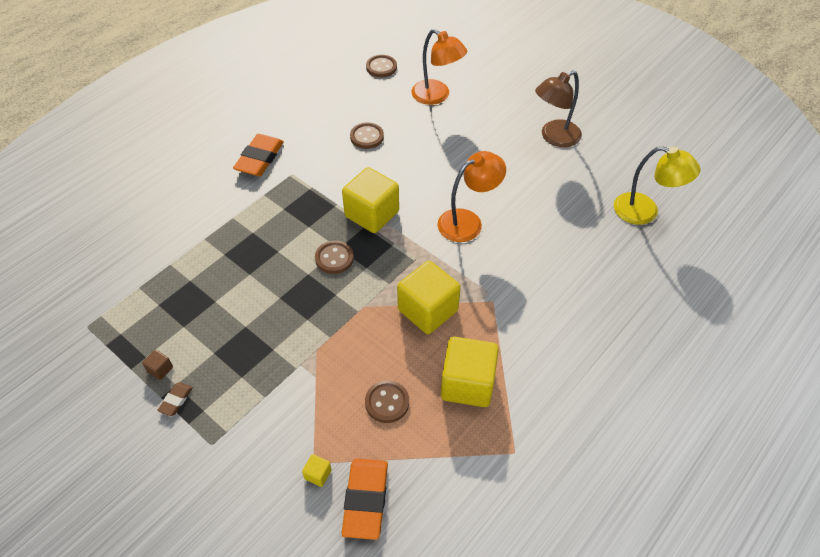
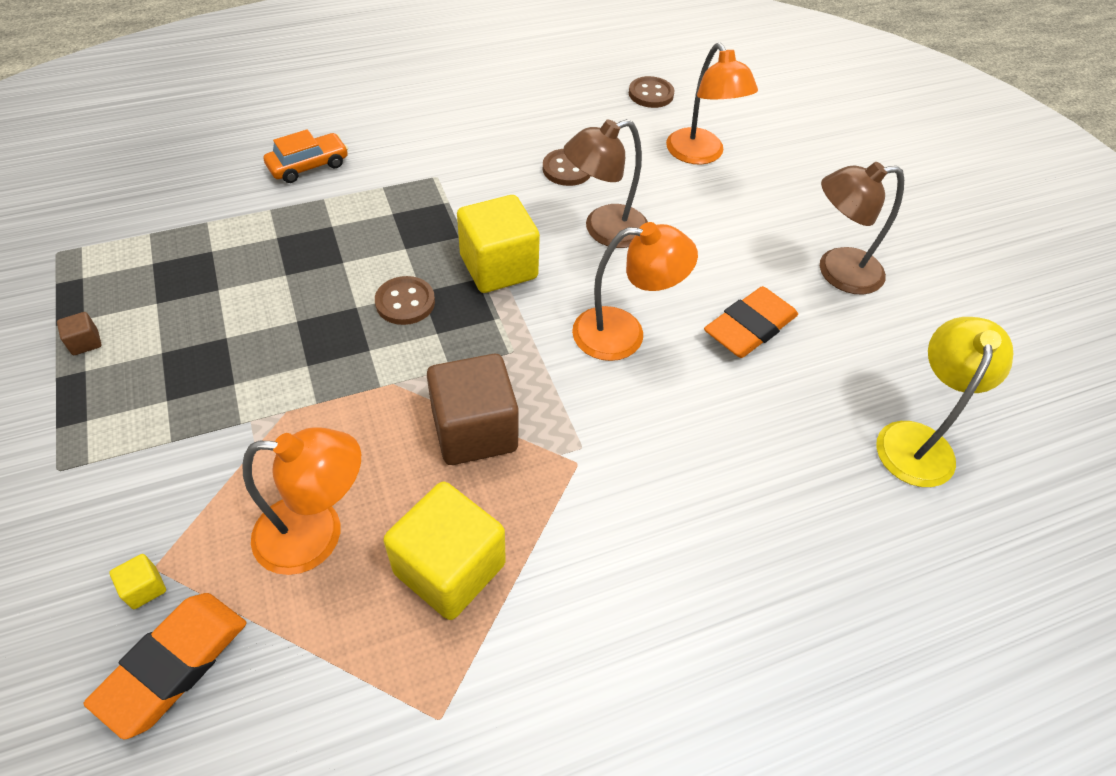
camera: 25 degrees right, 0 degrees up
brown eraser [157,382,193,416] -> none
orange eraser [233,134,284,176] -> orange eraser moved to [704,286,798,358]
brown button [365,380,409,423] -> orange lamp [242,427,361,575]
yellow cube [397,261,461,334] -> brown cube [427,354,519,465]
yellow lamp [614,146,701,225] -> yellow lamp turned 120 degrees counterclockwise [876,317,1013,487]
none -> orange car [264,129,348,183]
none -> brown lamp [563,119,648,248]

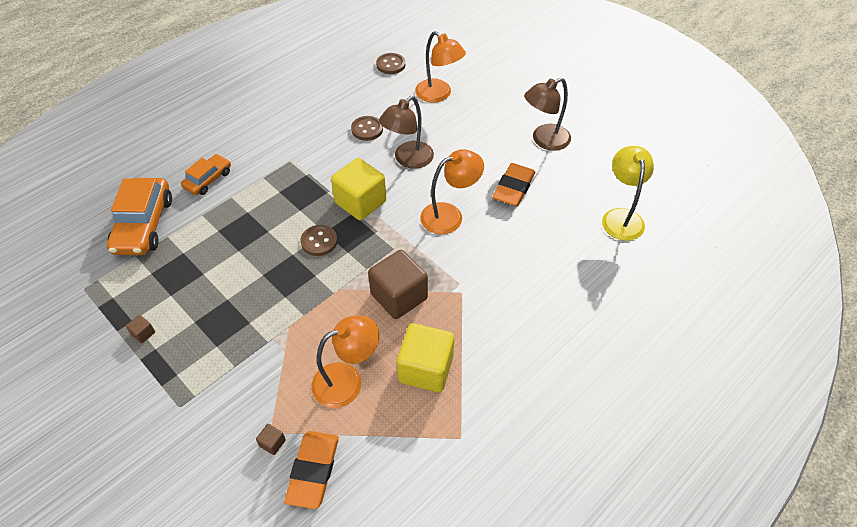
camera: 20 degrees left, 0 degrees up
yellow cube [109,554,166,609] -> brown cube [256,424,286,455]
none -> orange car [107,178,172,255]

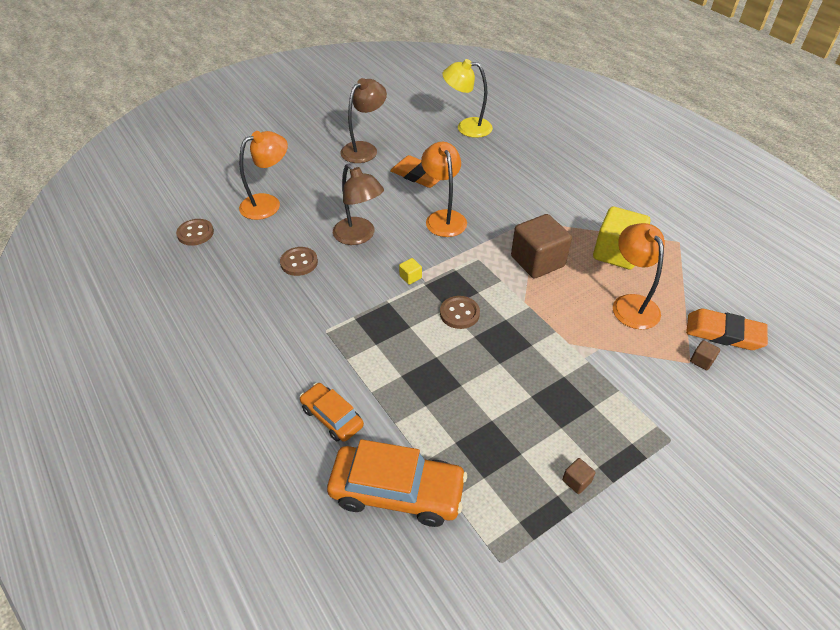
camera: 80 degrees left, 5 degrees down
yellow cube [331,158,386,220] -> yellow cube [399,258,422,285], size x0.40
brown lamp [524,78,571,151] -> brown lamp turned 120 degrees counterclockwise [340,78,387,163]

